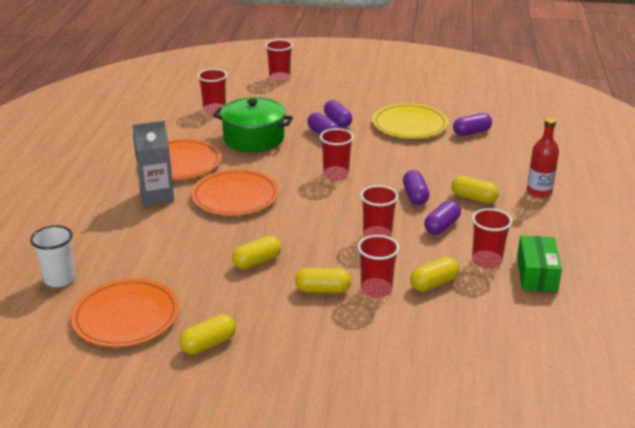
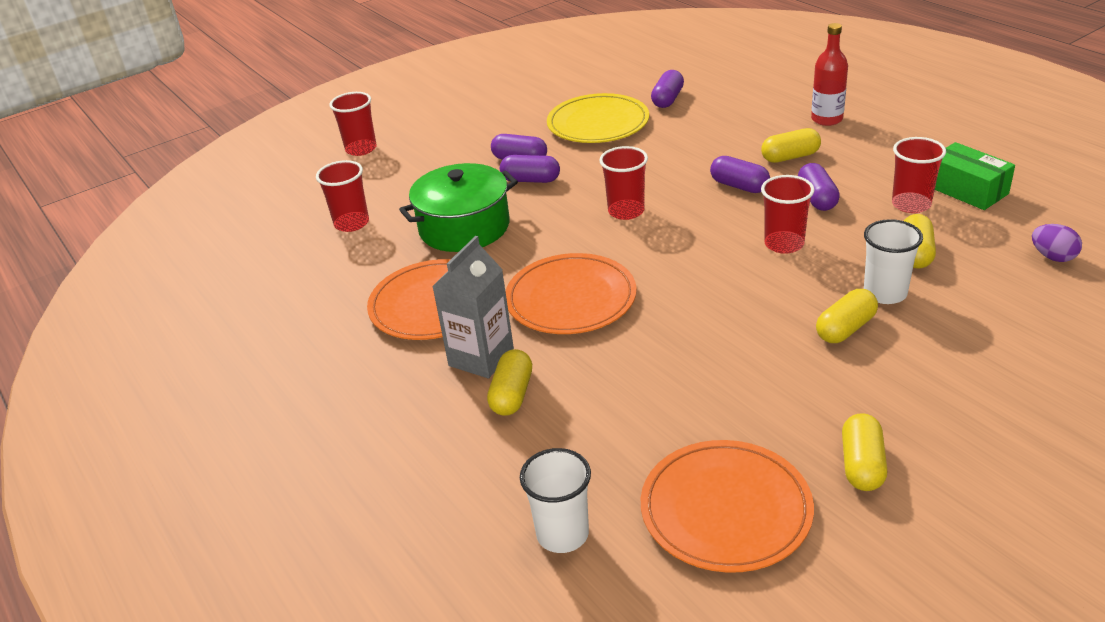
camera: 40 degrees left, 5 degrees up
yellow capsule [232,236,282,269] -> yellow capsule moved to [487,349,532,416]
red cup [358,235,399,298] -> white cup [864,219,923,304]
none -> purple egg [1032,224,1082,262]

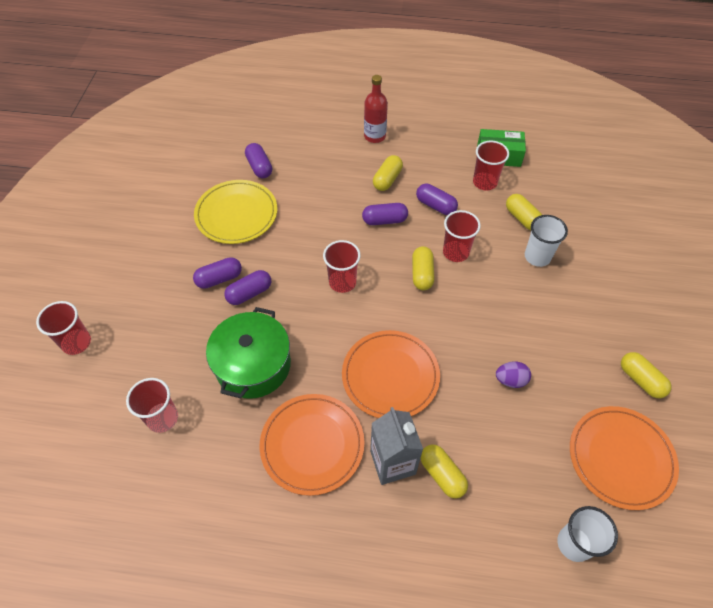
camera: 50 degrees left, 20 degrees up
yellow capsule [816,289,878,343] -> yellow capsule moved to [412,246,435,290]
purple egg [1032,224,1082,262] -> purple egg moved to [496,361,531,388]

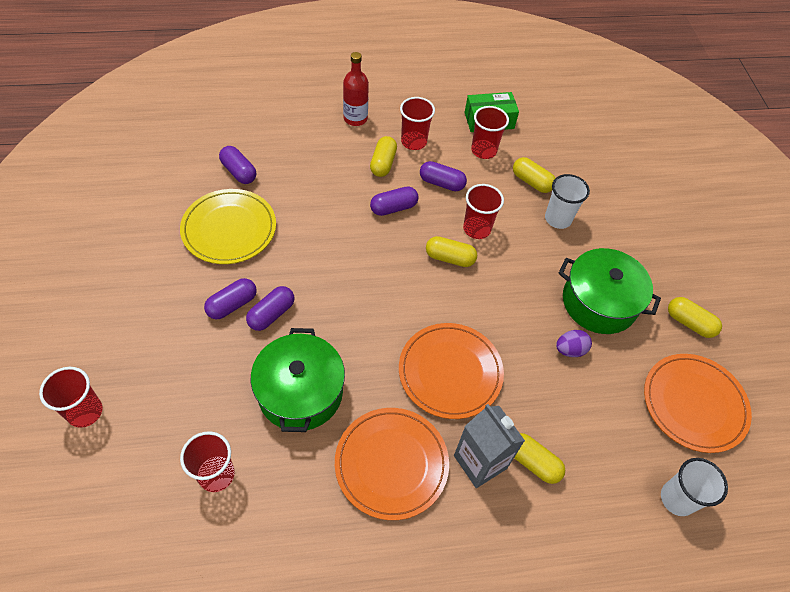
camera: 20 degrees left, 0 degrees up
red cup [323,240,361,293] -> red cup moved to [400,97,435,150]
yellow capsule [412,246,435,290] -> yellow capsule turned 60 degrees counterclockwise [426,236,477,267]
none -> green pot [559,248,661,334]

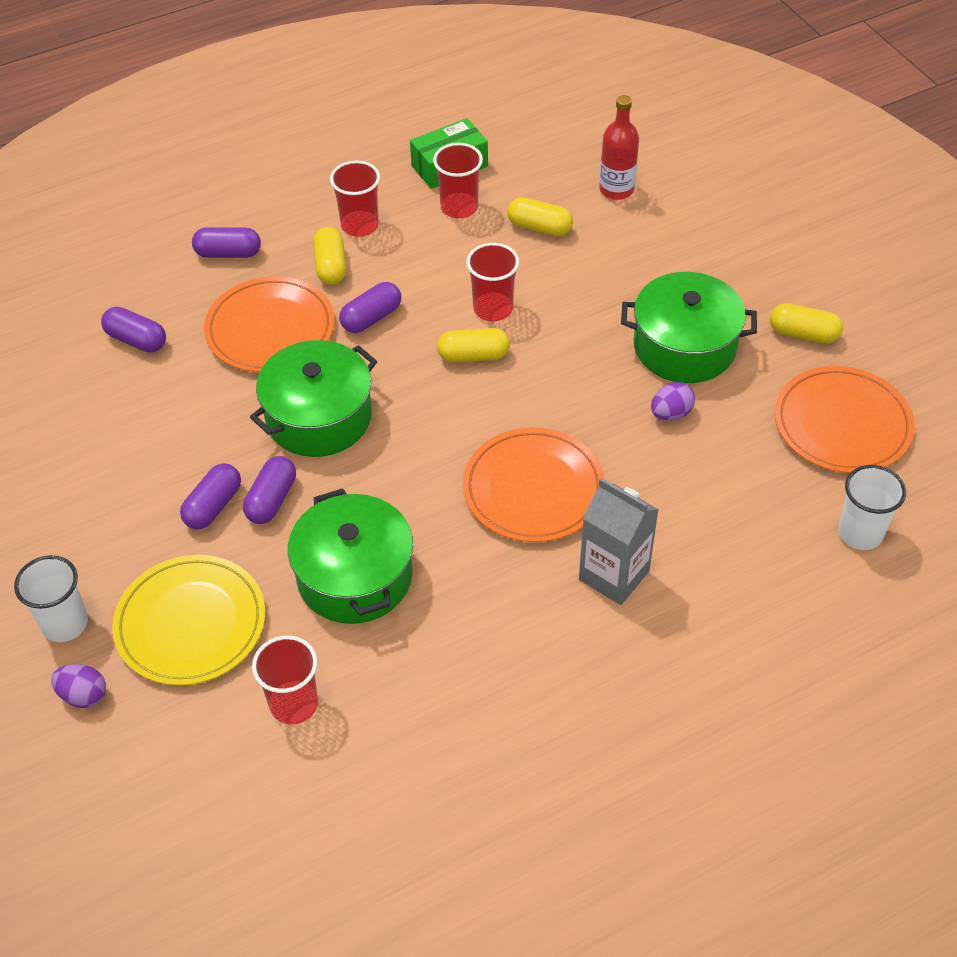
camera: 15 degrees left, 5 degrees down
red cup [39,367,103,428] -> purple egg [51,664,106,708]
yellow plate [180,189,276,264] -> yellow plate moved to [112,555,265,686]
orange plate [335,408,449,520] -> orange plate moved to [204,276,335,372]
red bottle [343,52,369,126] -> red bottle moved to [599,95,639,200]
purple capsule [420,161,467,191] -> purple capsule moved to [192,227,261,258]
yellow capsule [514,433,565,484] -> none
white cup [545,174,590,229] -> white cup moved to [14,555,88,642]
none -> green pot [250,340,377,457]

